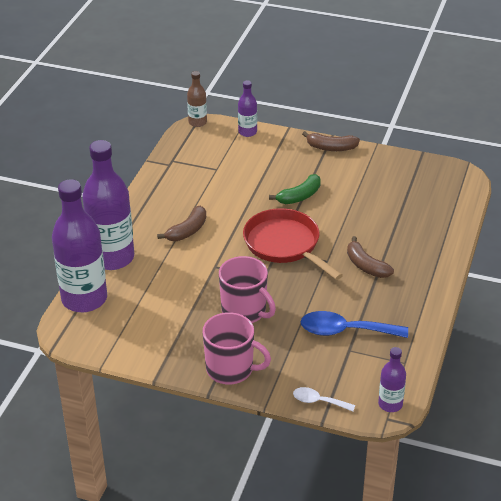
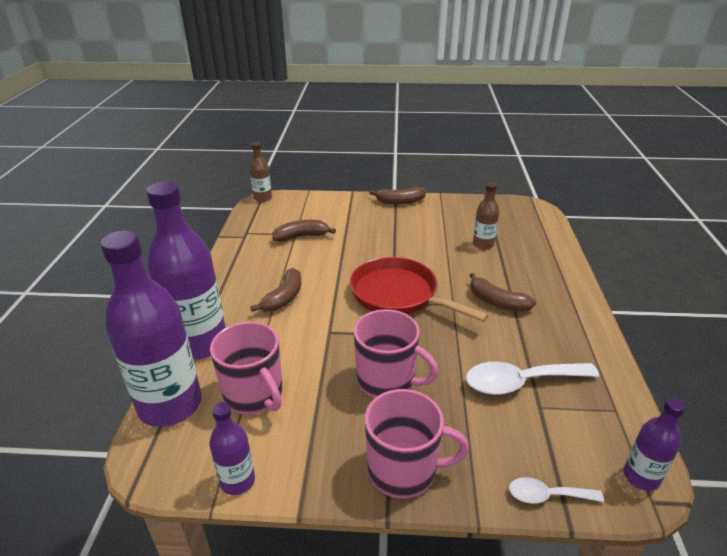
camera: 15 degrees left, 5 degrees down
purple bottle [238,80,257,137] -> purple bottle moved to [209,402,255,495]
green banana [269,174,321,204] -> none
blue spoon [300,311,408,338] -> white spoon [466,362,599,395]
none -> pink mug [210,322,282,415]
none -> brown banana [272,220,336,242]
none -> brown bottle [473,183,499,250]

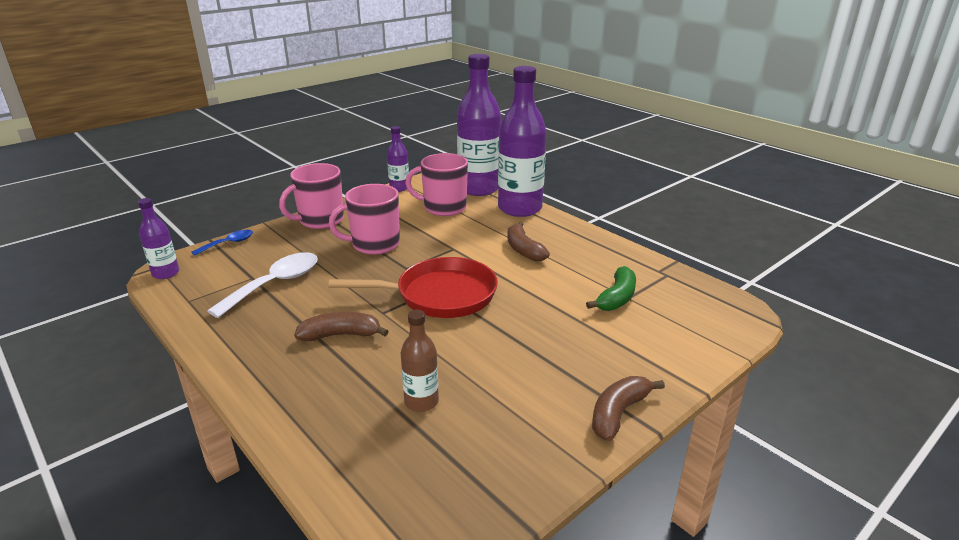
camera: 135 degrees right, 5 degrees down
brown bottle [249,142,272,202] -> none
brown banana [272,220,336,242] -> green banana [586,266,636,311]
white spoon [509,477,604,504] -> blue spoon [192,230,253,256]

